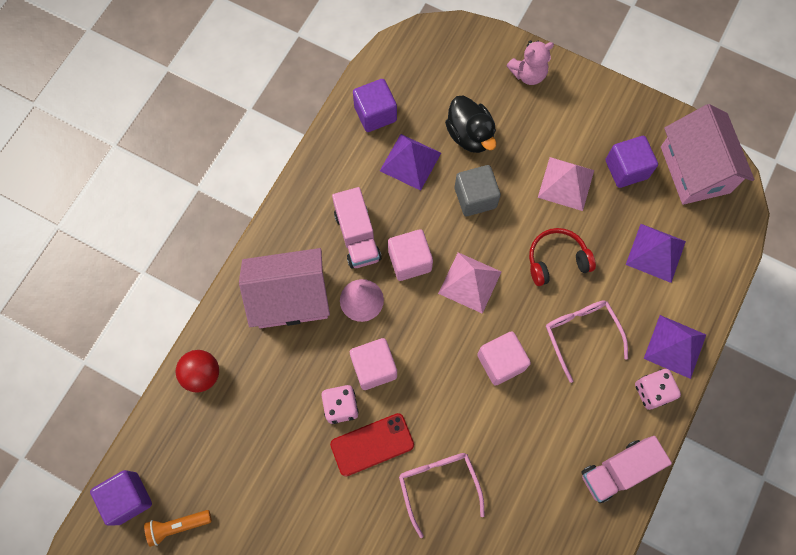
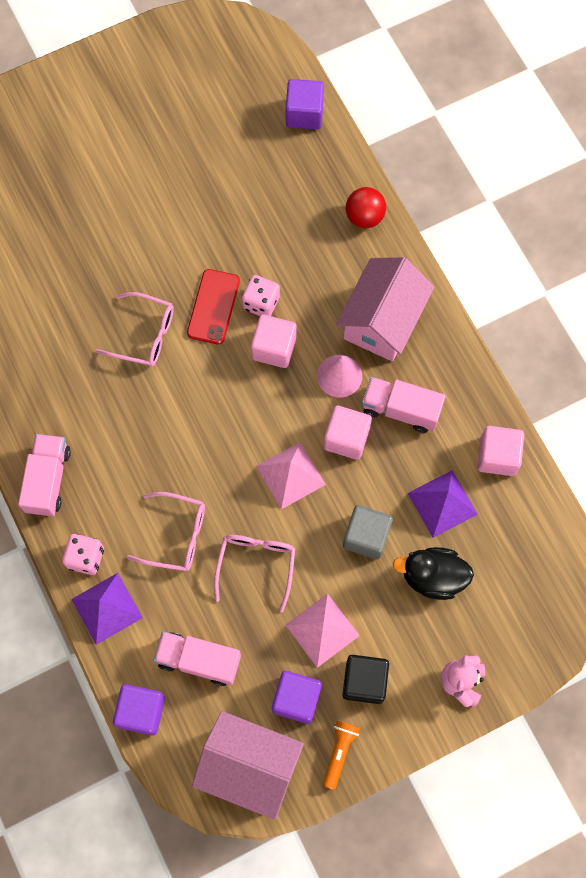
camera: 125 degrees right, 0 degrees up
orange flashlight [144,510,212,547] -> orange flashlight moved to [323,720,360,790]
purple cube [353,79,397,132] -> purple cube moved to [113,684,165,736]
pink cube [477,331,531,386] -> pink cube moved to [477,426,524,476]
red headphones [529,228,596,286] -> pink glasses [214,535,295,612]
purple pyramid [626,224,686,283] -> pink truck [153,631,241,686]
none -> black cube [342,655,389,704]

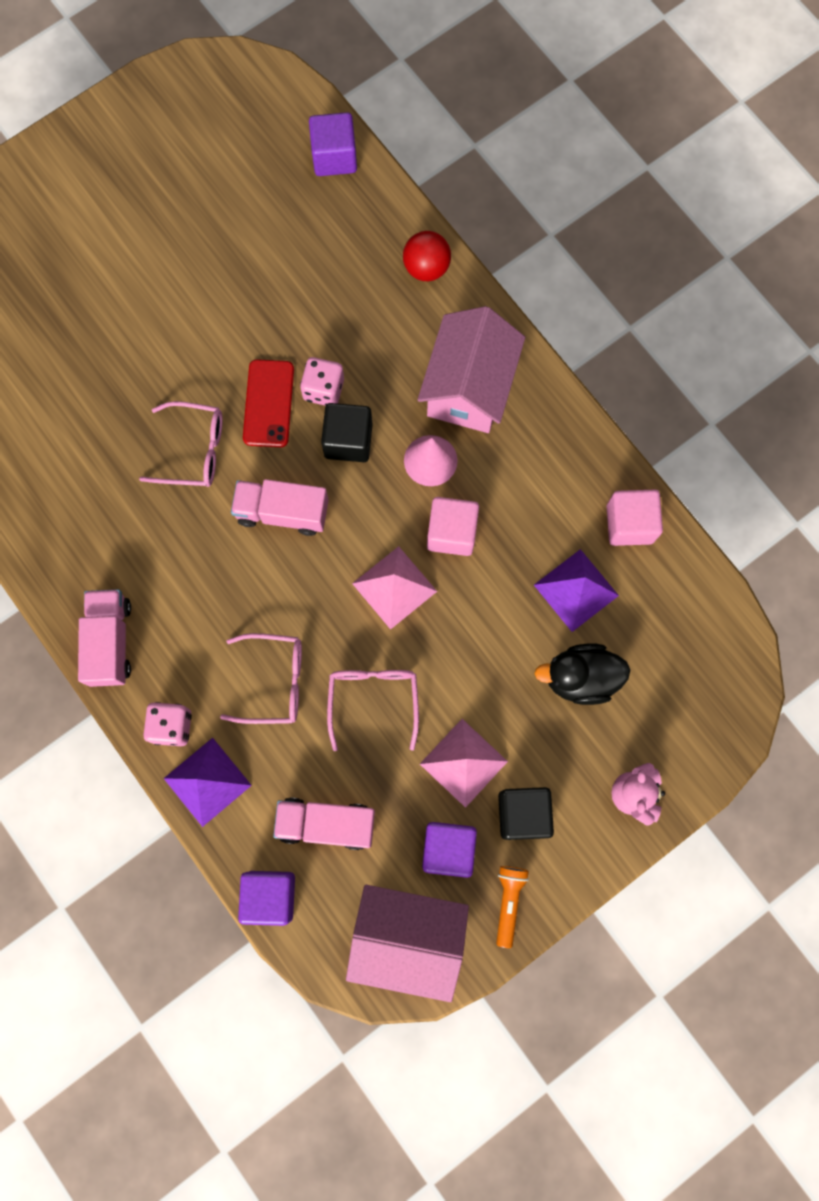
camera: 10 degrees left, 5 degrees up
pink cube [251,315,297,368] -> black cube [321,403,373,462]
grey cube [343,505,393,559] -> none
pink truck [362,377,446,433] -> pink truck moved to [231,479,329,536]

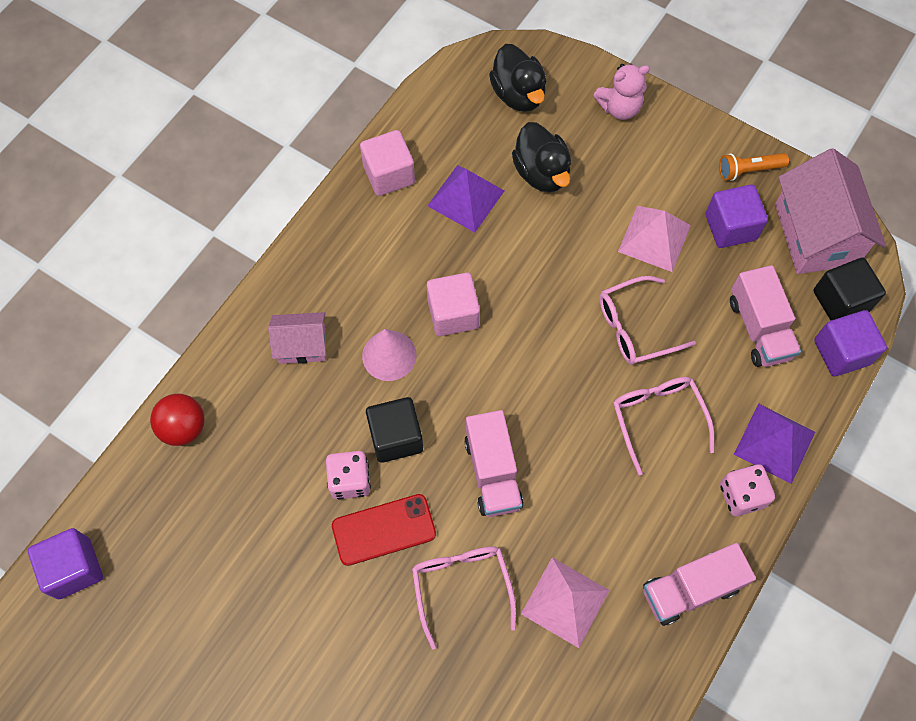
camera: 110 degrees left, 10 degrees down
pink pyramid [352,546,437,630] -> pink pyramid moved to [521,557,609,648]
pink house [418,306,525,433] -> pink house [268,312,326,364], size x0.55
black cube [498,787,554,840] -> black cube moved to [813,258,886,321]
none -> black duck [489,44,546,112]

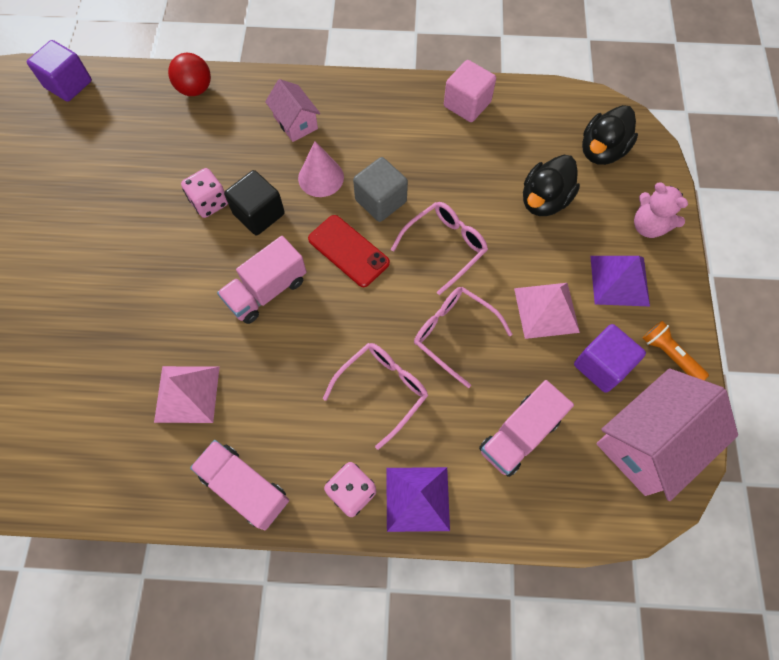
camera: 60 degrees right, 0 degrees up
red phone [332,494,436,566] -> red phone moved to [308,215,390,287]
pink glasses [412,546,516,649] -> pink glasses moved to [391,202,488,295]
purple pyramid [427,165,504,232] -> purple pyramid moved to [590,256,650,307]
pink cube [427,273,480,336] -> grey cube [353,157,408,222]
black cube [813,258,886,321] -> none
purple cube [814,310,887,376] -> none

